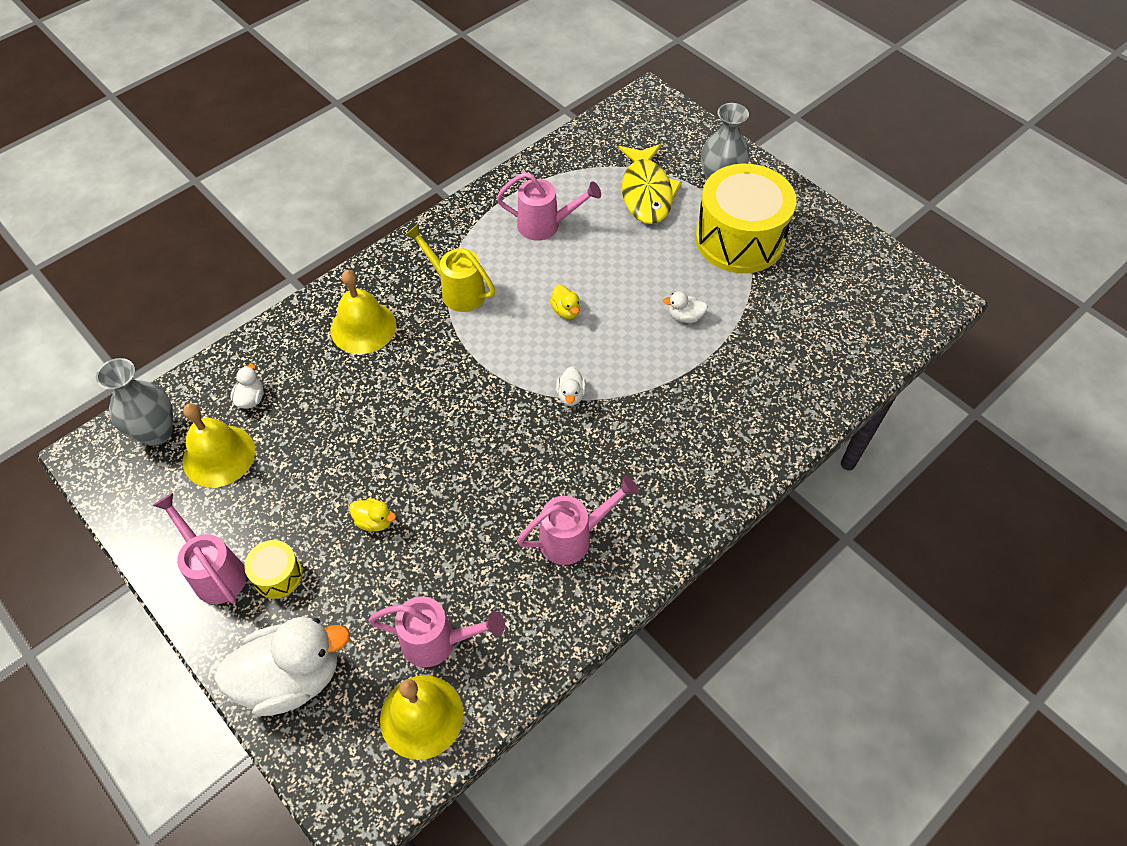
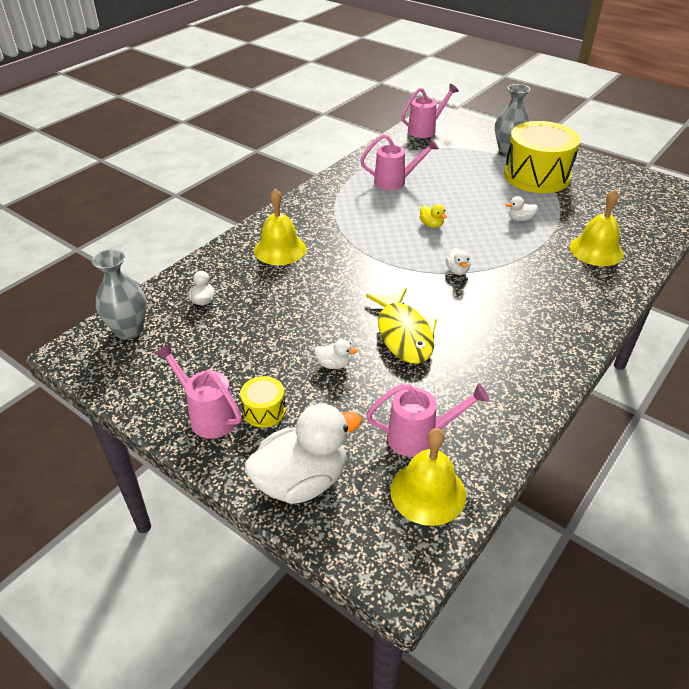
camera: 10 degrees left, 15 degrees down
yellow bell [183,403,255,487] -> yellow bell moved to [570,190,624,266]
yellow duck [349,498,396,531] -> white duck [314,339,358,369]
yellow watering can [404,223,495,312] -> none
pink watering can [517,476,639,565] -> pink watering can moved to [401,84,459,138]
yellow fish [618,144,682,224] -> yellow fish moved to [366,288,437,364]

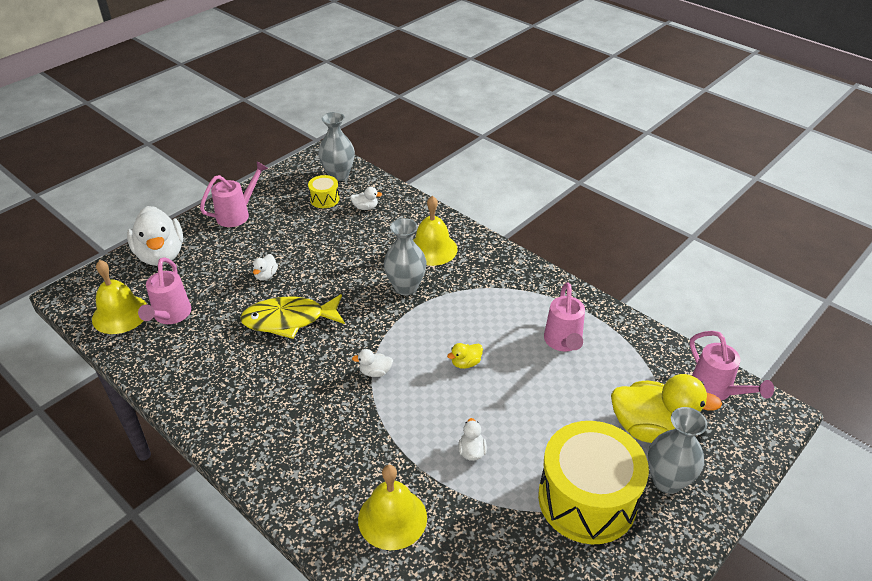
camera: 95 degrees right, 0 degrees up
yellow drum [240,376,286,428] -> yellow drum moved to [308,175,340,208]
none -> grey vase [384,218,427,295]
none -> yellow duck [611,374,722,443]

